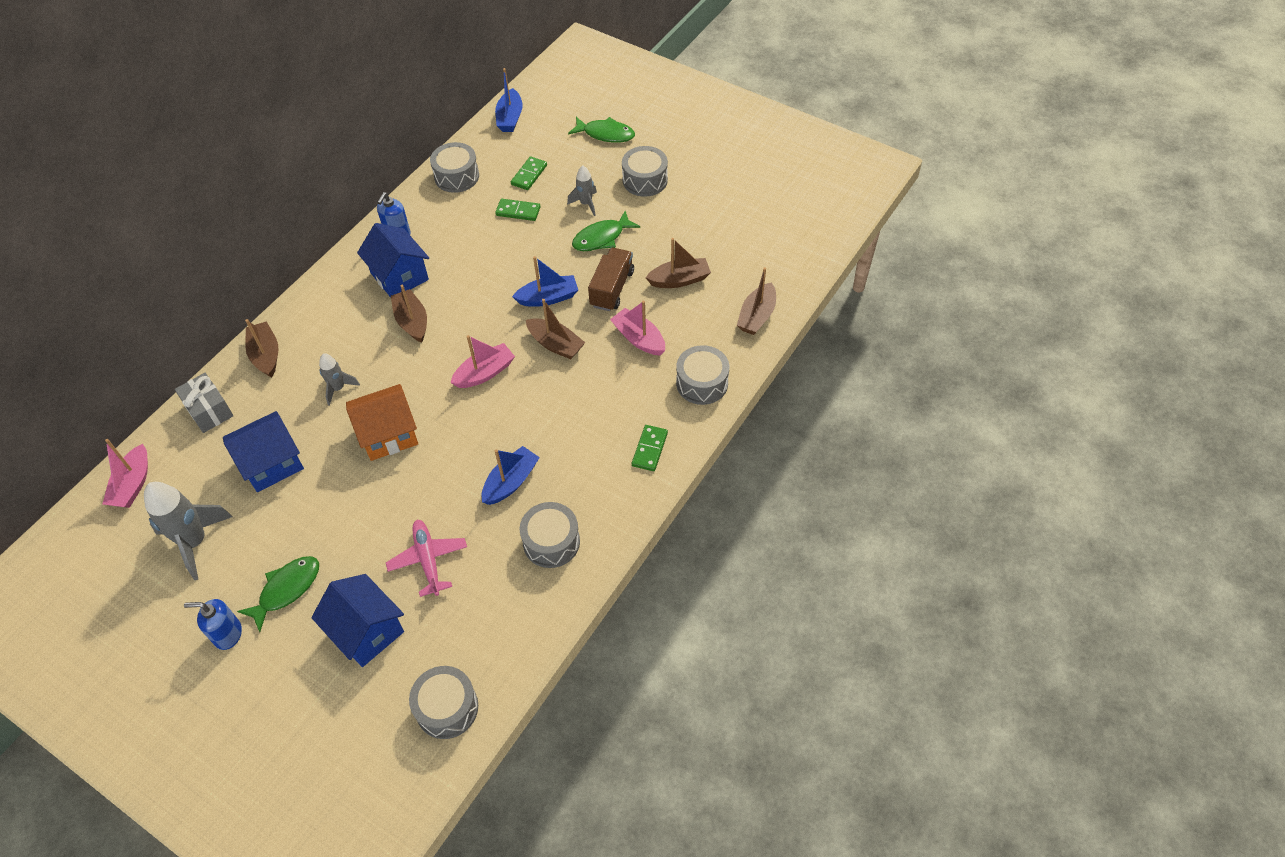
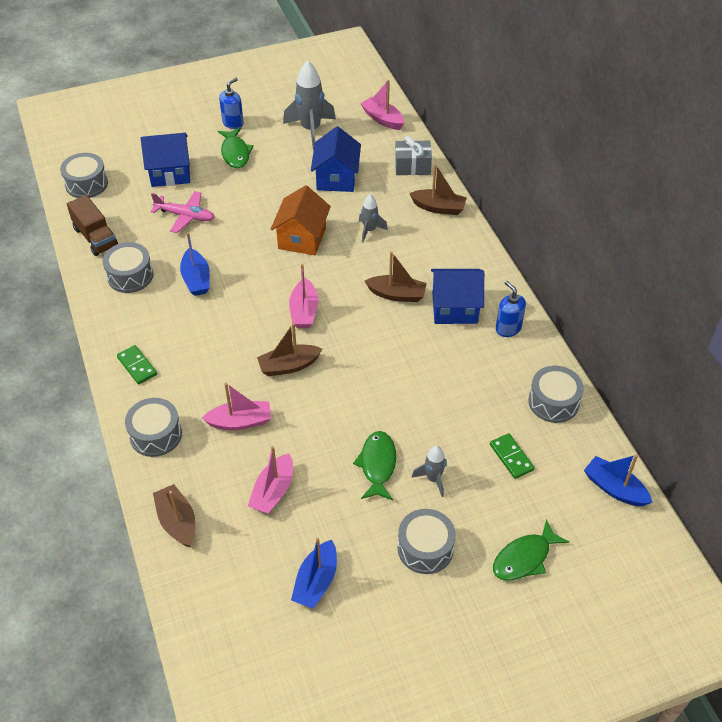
camera: 125 degrees right, 5 degrees down
green domino [495,199,540,221] -> none
blue boat [512,256,578,307] -> blue boat moved to [291,538,337,609]
brown truck [588,247,634,311] -> brown truck moved to [67,195,118,256]
brown boat [646,238,711,288] -> pink boat [248,446,293,514]

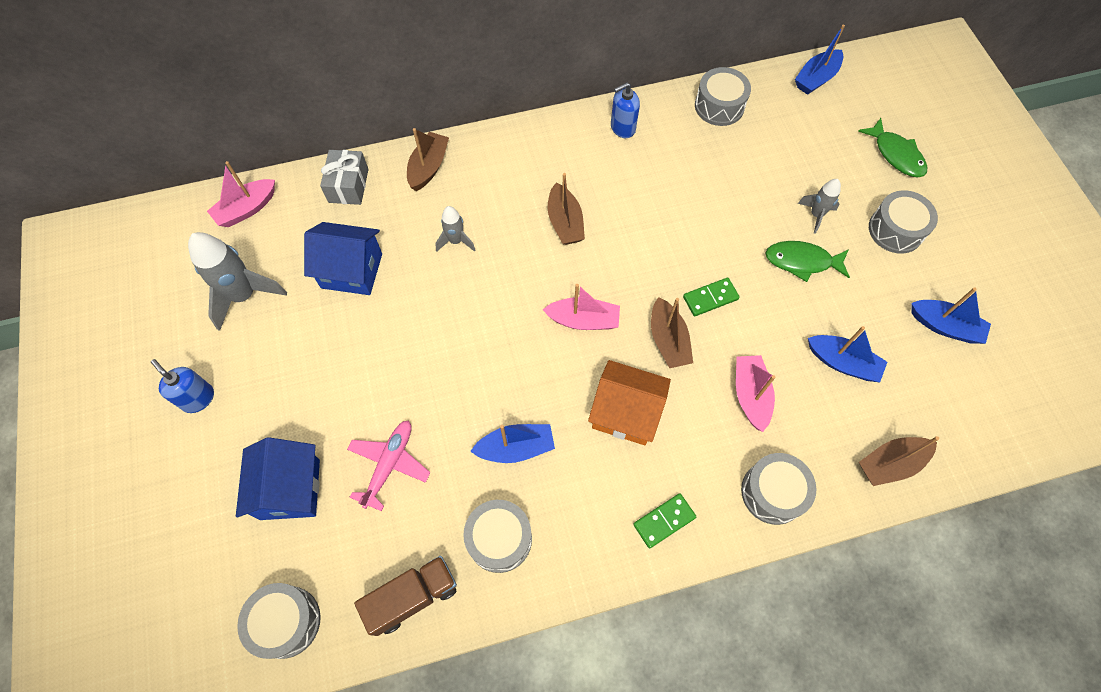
camera: 85 degrees left, 15 degrees up
green fish [218,127,254,168] -> none
pink boat [248,446,293,514] -> blue boat [808,326,887,382]
orange house [271,185,331,255] -> orange house moved to [588,360,671,445]
brown boat [365,252,427,302] -> brown boat turned 150 degrees clockwise [548,173,585,245]
blue house [431,269,484,324] -> none
green domino [490,433,535,479] -> green domino moved to [683,278,740,316]

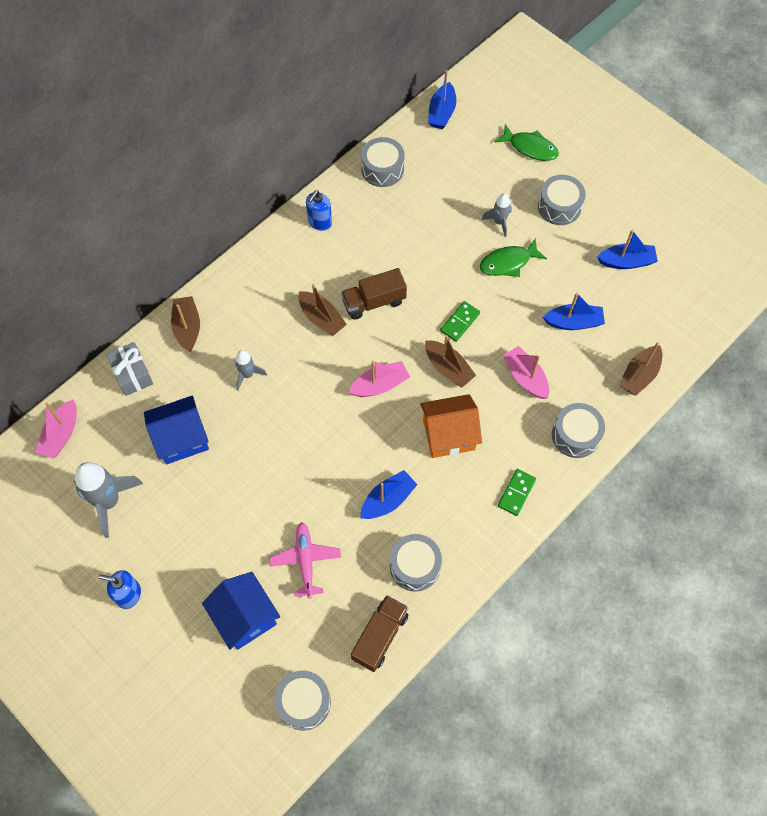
camera: 30 degrees left, 0 degrees up
none -> brown truck [341,268,407,320]

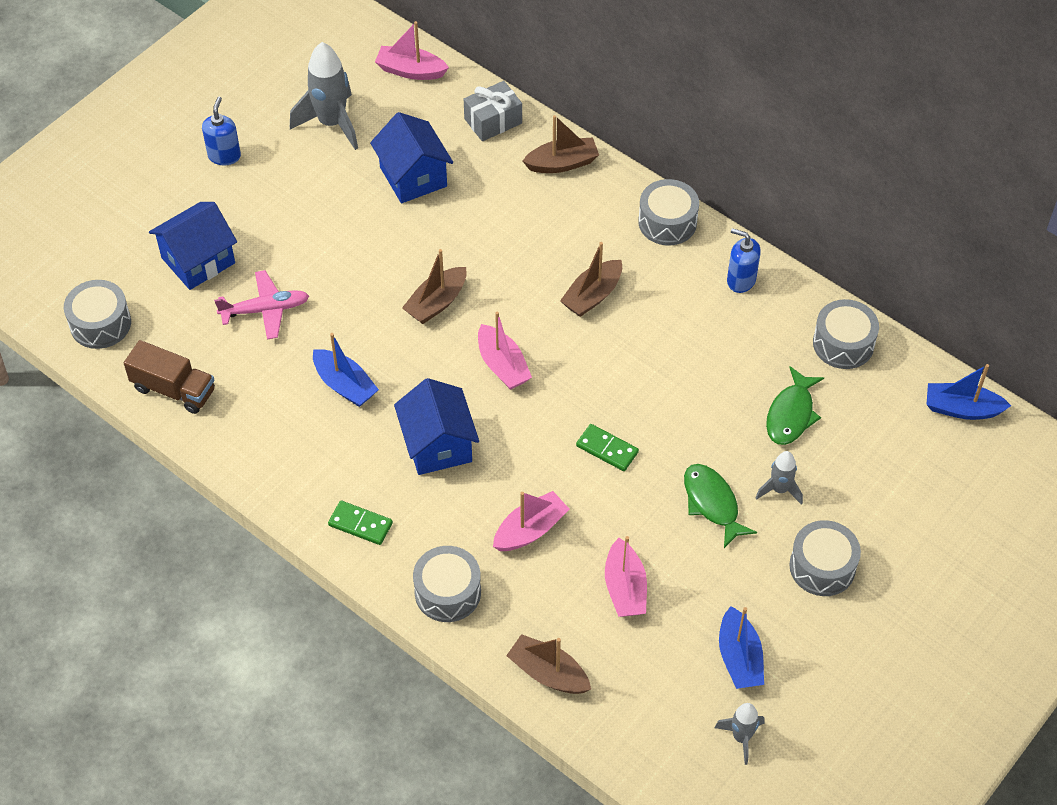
camera: 85 degrees right, 10 degrees down
grey rocket [235,350,267,390] -> grey rocket moved to [715,703,765,765]
brown truck [341,268,407,320] -> none
grey drum [390,534,442,592] -> grey drum moved to [638,179,699,245]
orange house [420,394,482,458] -> blue house [394,378,479,475]
brown boat [425,335,476,388] -> brown boat moved to [402,249,467,324]
green fish [495,124,559,161] -> green fish moved to [766,366,824,445]
blue boat [543,292,605,330] -> pink boat [605,536,647,617]

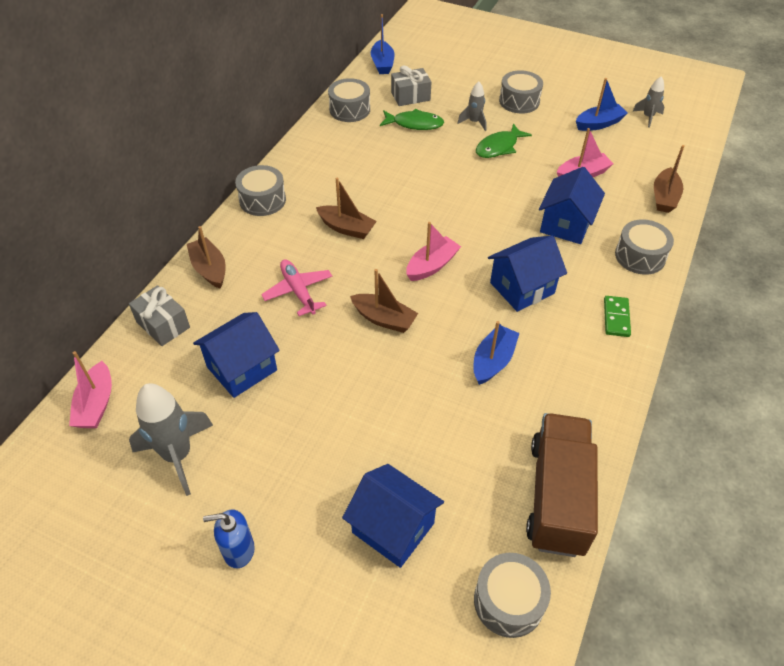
camera: 105 degrees left, 5 degrees down
brown truck [124,340,215,414] -> brown truck [526,413,598,557], size x1.54
pink plane [214,270,309,340] -> pink plane moved to [261,259,332,316]
pink boat [493,491,569,551] -> blue house [539,167,605,244]
green domino [576,424,639,471] -> none
blue soap dispenser [727,228,761,293] -> none
none -> grey gift [391,65,431,106]

